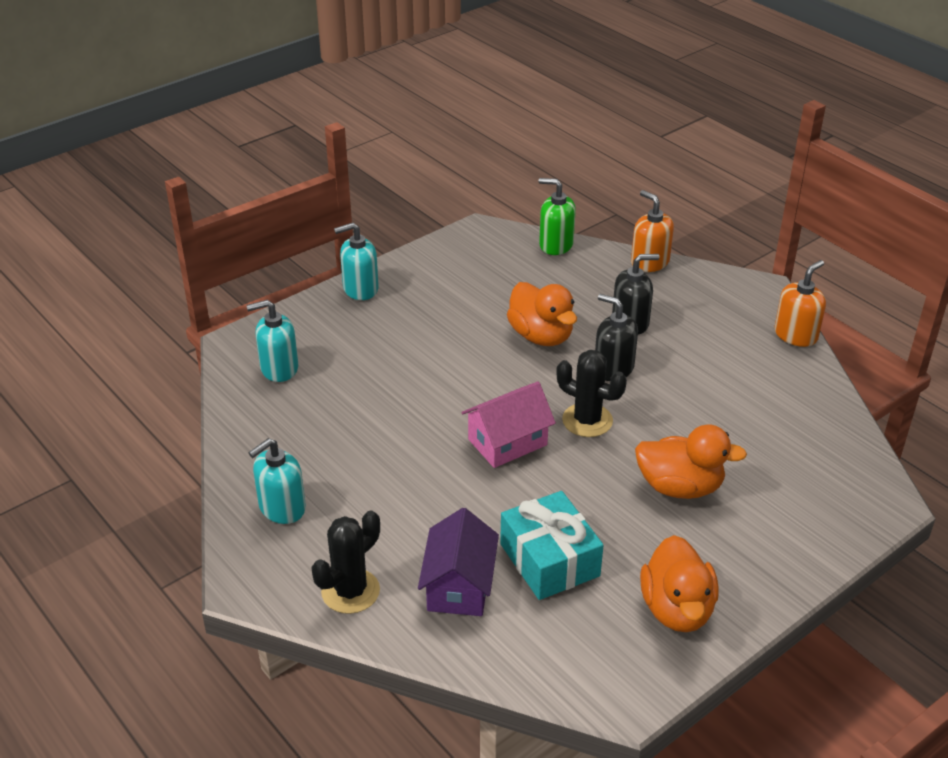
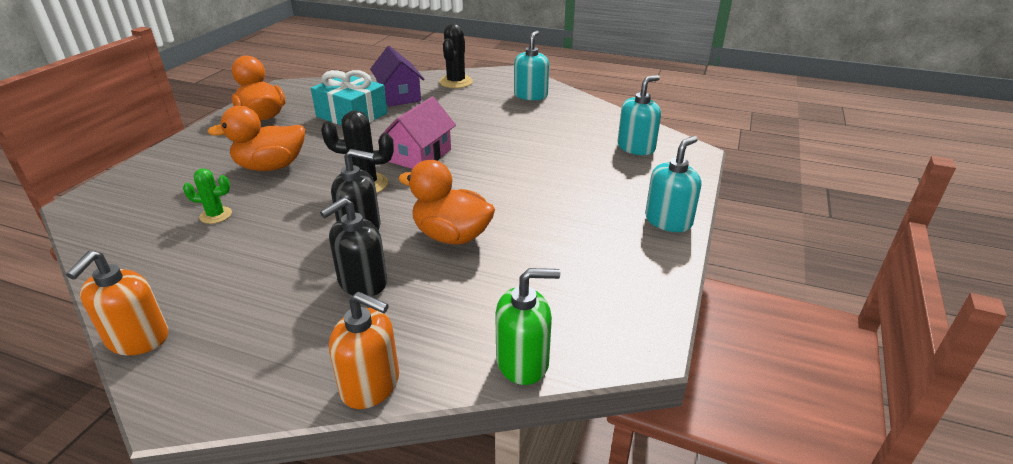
camera: 150 degrees right, 5 degrees down
none -> green cactus [183,168,232,224]

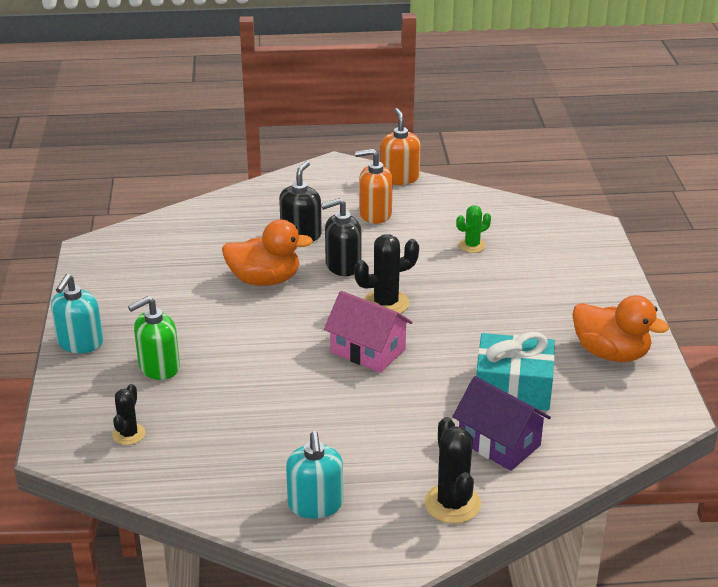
camera: 155 degrees right, 0 degrees up
orange duck [207,106,305,171] -> none
orange soap dispenser [329,292,399,409] -> orange soap dispenser moved to [355,149,393,224]
pink house [379,97,456,169] -> pink house turned 60 degrees counterclockwise [324,291,413,373]
green soap dispenser [495,268,560,385] -> green soap dispenser moved to [128,296,180,380]
turquoise soap dispenser [618,75,661,155] -> black cactus [112,384,146,445]

